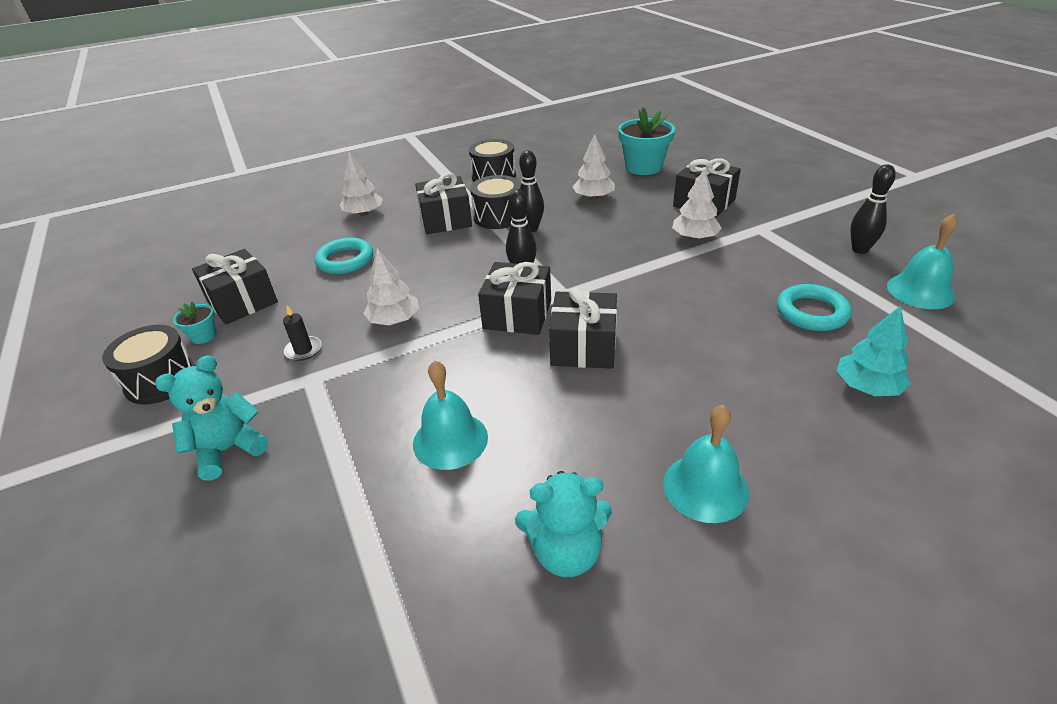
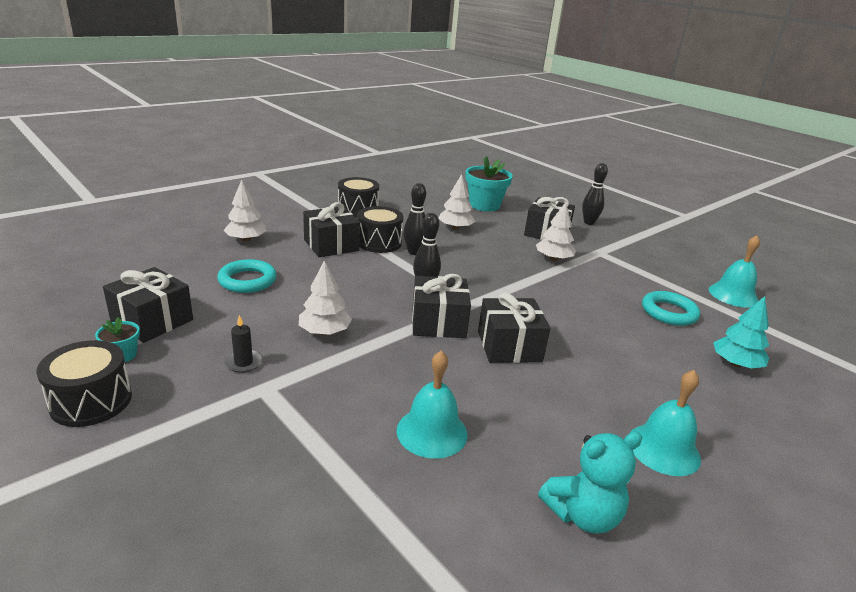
camera: 20 degrees left, 10 degrees down
turquoise teddy bear [155,355,269,481] -> none
black bowling pin [850,164,896,254] -> black bowling pin moved to [582,163,608,225]

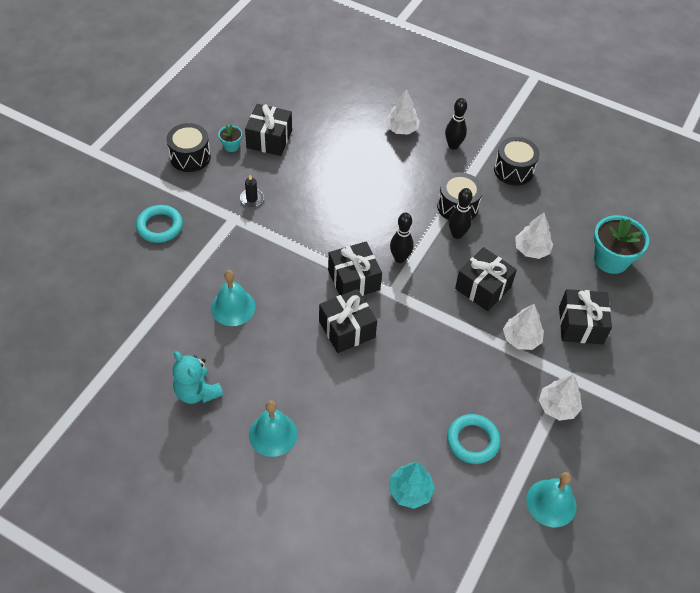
camera: 70 degrees right, 25 degrees up
turquoise ring [217,259,277,293] -> turquoise ring moved to [136,205,183,243]
white tree [299,260,352,335] -> white tree moved to [539,374,582,421]
black gift [303,202,360,257] -> black gift moved to [455,247,517,311]
black bowling pin [582,163,608,225] -> black bowling pin moved to [445,98,467,150]

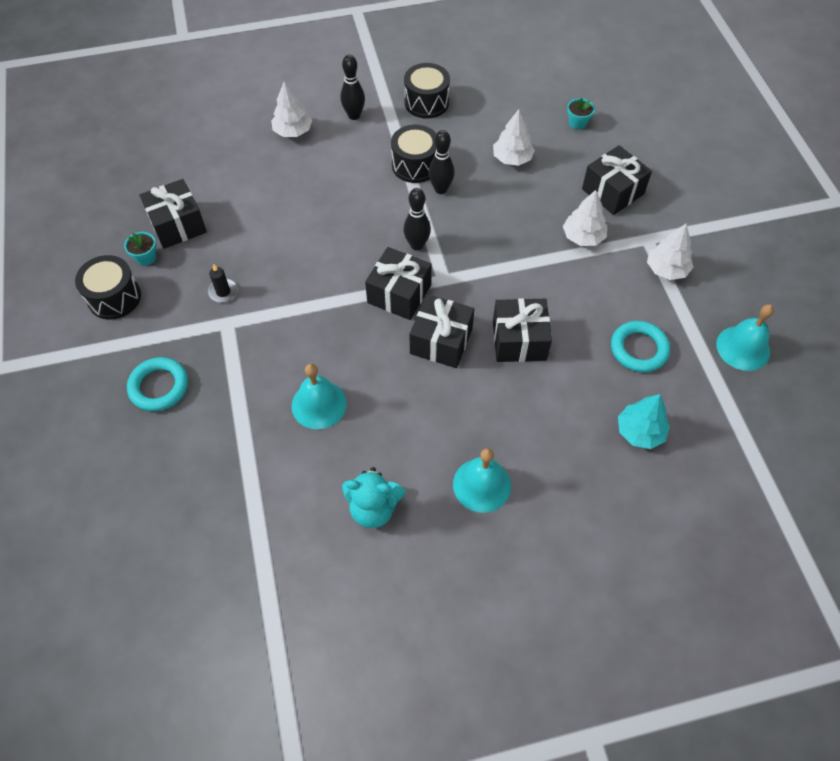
camera: 40 degrees left, 5 degrees up
black gift [455,247,517,311] -> black gift moved to [493,298,552,362]
turquoise flower pot [594,215,649,274] -> turquoise flower pot [567,98,595,130], size x0.49

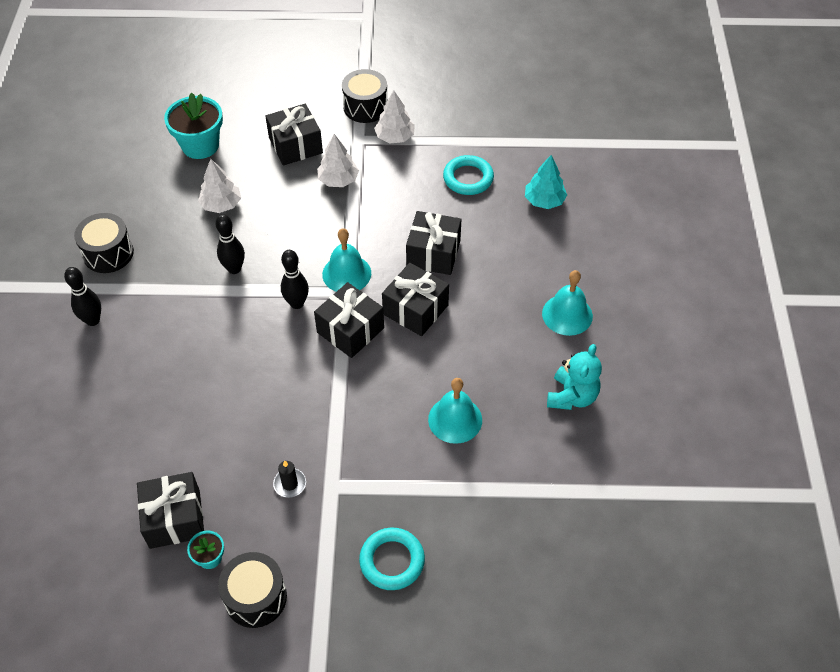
camera: 75 degrees left, 5 degrees down
white tree [271,81,312,137] -> none
black drum [391,125,436,183] -> black drum moved to [342,69,387,123]
turquoise flower pot [567,98,595,130] -> turquoise flower pot [164,93,223,159], size x2.06
turquoise bell [716,304,774,371] -> turquoise bell moved to [322,228,371,292]

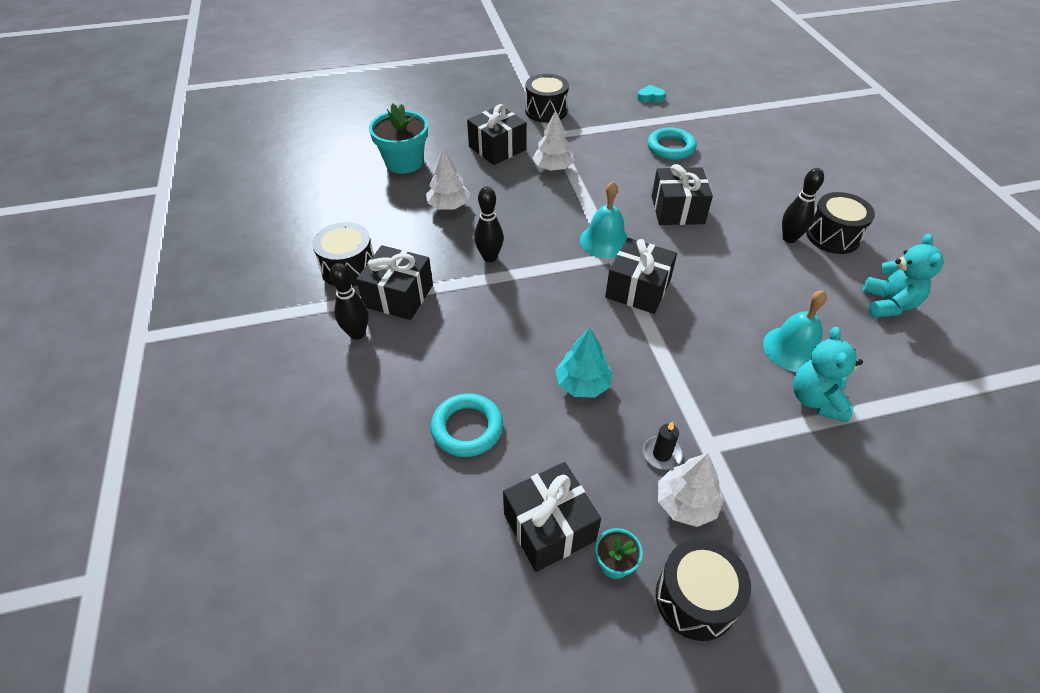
camera: 15 degrees left, 5 degrees down
black bowling pin [281,250,309,309] -> black bowling pin moved to [782,168,824,243]
turquoise ring [359,528,425,590] -> turquoise ring moved to [431,393,503,457]
white tree [374,90,415,143] -> white tree moved to [658,453,724,527]
black gift [382,263,449,336] -> black gift moved to [356,245,433,320]
turquoise tree [525,155,567,209] -> turquoise tree moved to [555,328,612,398]
turquoise bell [542,270,593,336] -> black drum [806,192,875,254]
none -> turquoise heart [637,85,666,103]
none -> turquoise teddy bear [793,327,863,423]

